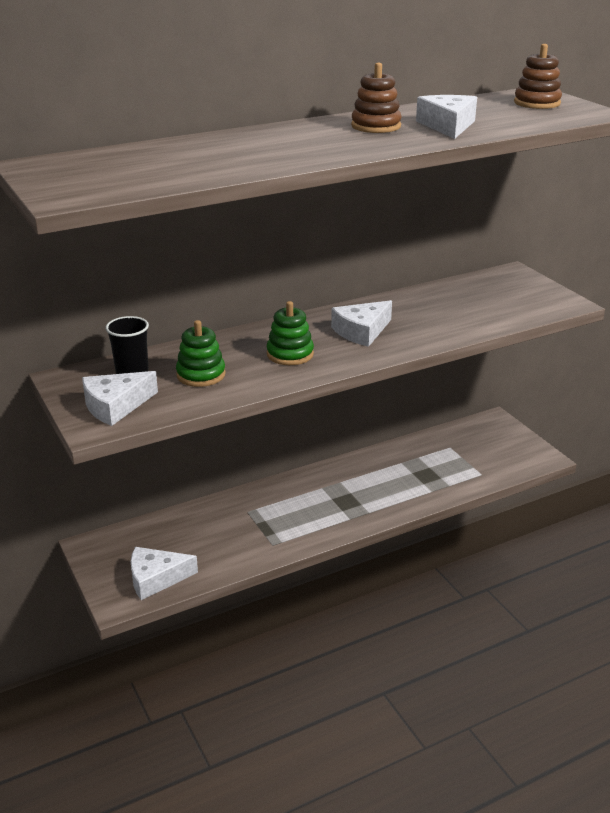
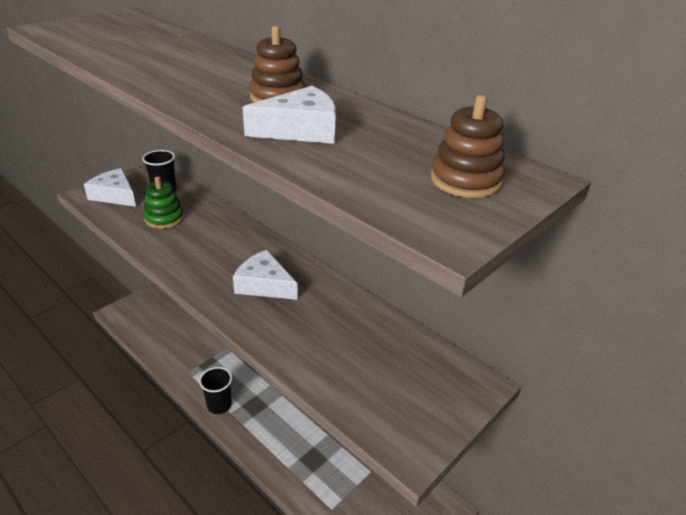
camera: 70 degrees right, 5 degrees up
white cheese [131,547,198,600] -> none
green stacking toy [267,301,314,365] -> none
none -> black cup [199,367,232,414]

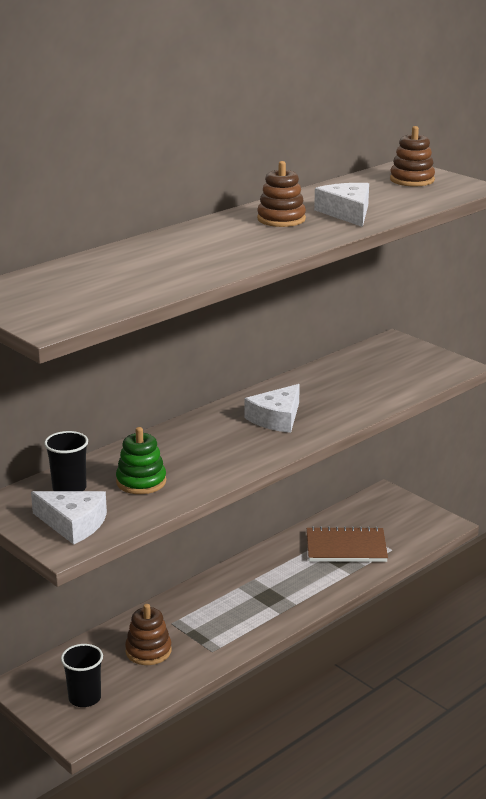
camera: 85 degrees left, 10 degrees down
white cheese [84,168,136,207] -> white cheese turned 105 degrees counterclockwise [31,491,107,545]
black cup [199,367,232,414] -> black cup moved to [61,644,103,707]
none -> brown stacking toy [125,604,172,665]
none -> brown notebook [307,526,388,562]

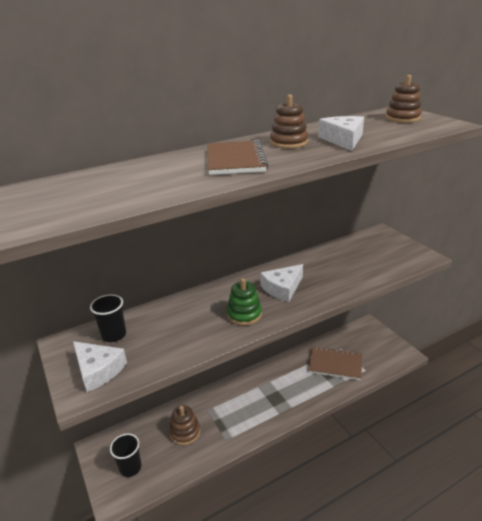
camera: 15 degrees right, 5 degrees up
green stacking toy [116,427,166,494] -> green stacking toy moved to [227,278,262,326]
none -> brown notebook [208,140,268,175]

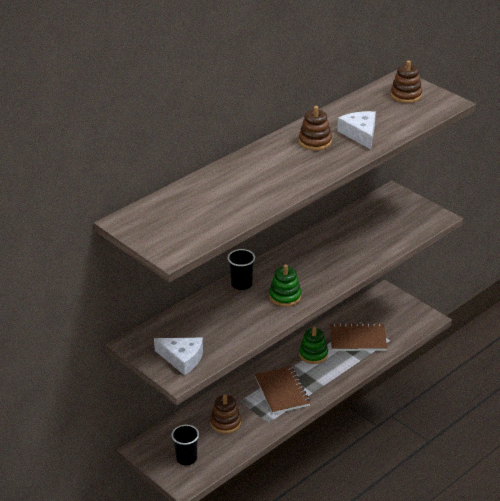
camera: 15 degrees left, 5 degrees up
black cup [90,294,126,342] -> black cup moved to [228,249,255,290]
brown notebook [208,140,268,175] -> brown notebook moved to [254,366,310,414]
white cheese [260,264,303,302] -> none
none -> green stacking toy [299,327,328,364]

